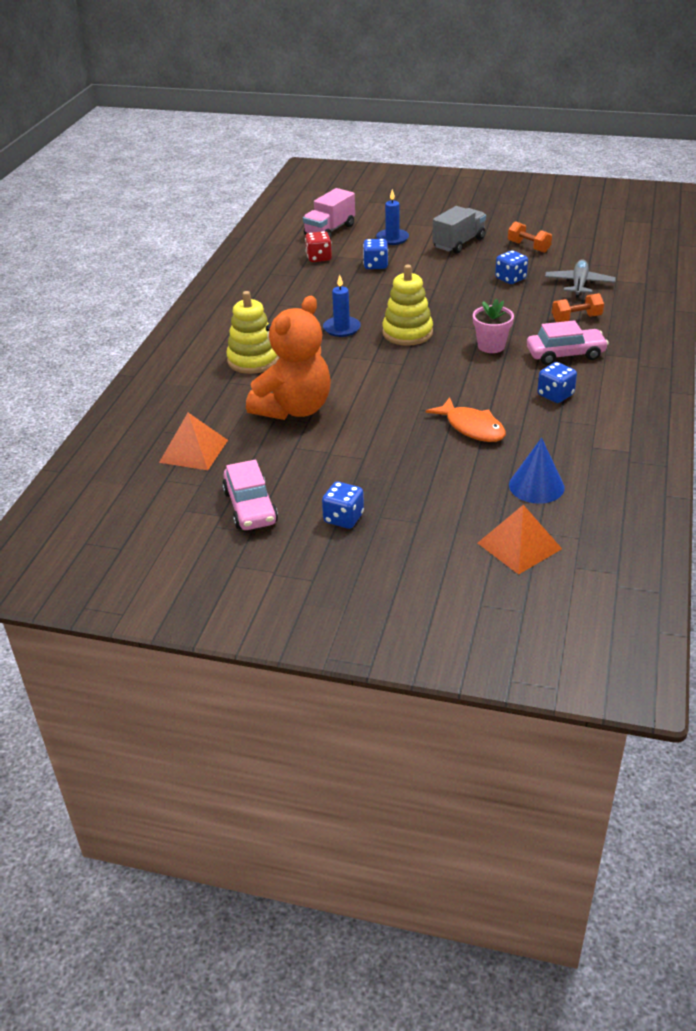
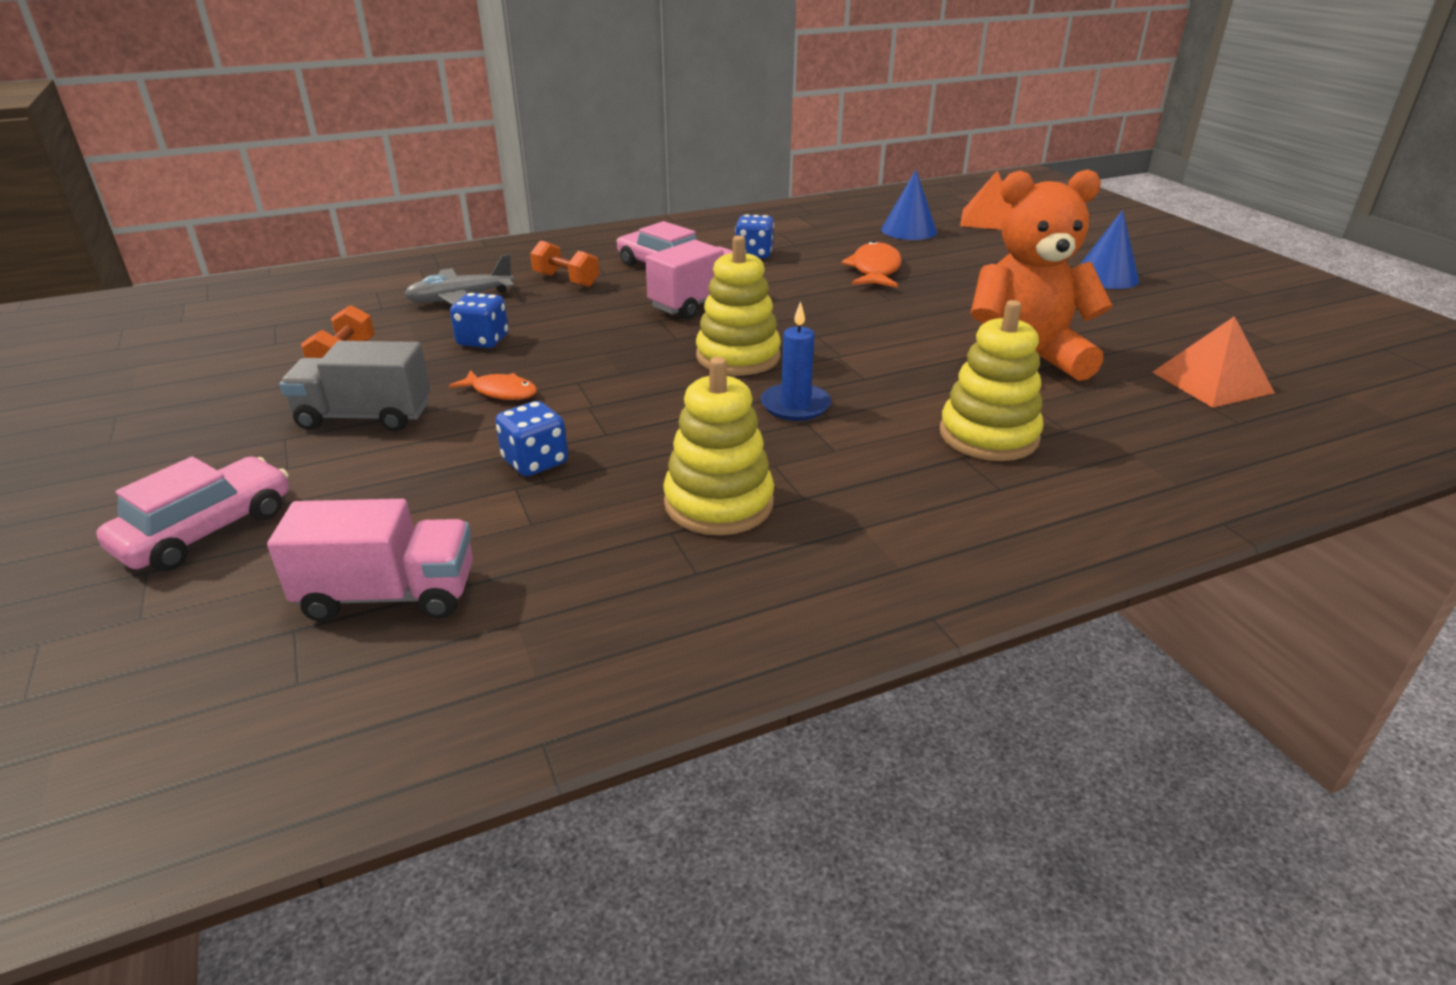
camera: 130 degrees left, 5 degrees down
pink car [222,460,278,530] -> pink car moved to [96,456,289,571]
red dice [305,231,332,262] -> none
blue dice [322,482,364,529] -> blue cone [1081,210,1139,289]
blue candle [376,189,409,245] -> none
pink flower pot [473,299,514,353] -> pink truck [645,240,732,319]
none -> orange fish [449,370,537,400]
none -> yellow stacking toy [663,357,774,535]

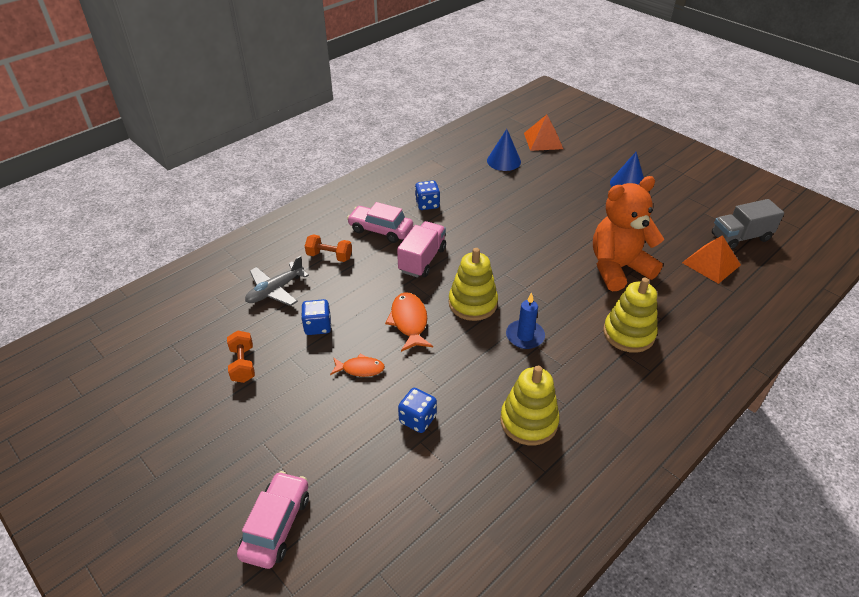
camera: 20 degrees left, 10 degrees up
pink truck [267,499,473,622] -> none
grey truck [279,341,430,432] -> grey truck moved to [712,199,784,250]
orange fish [841,241,902,288] -> orange fish moved to [385,292,433,352]

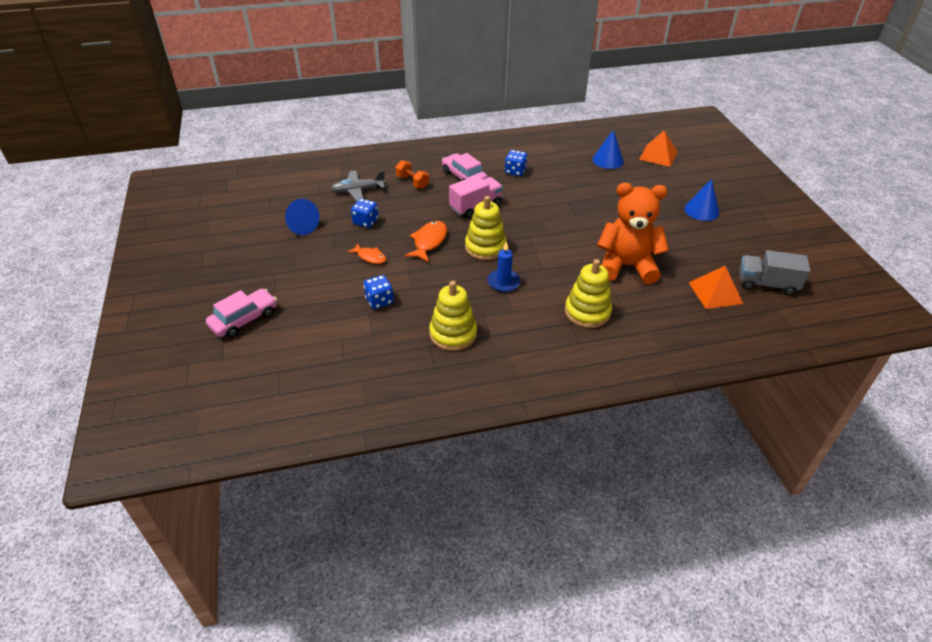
camera: 30 degrees right, 0 degrees up
orange dumbbell [227,330,255,383] -> blue cone [285,199,320,235]

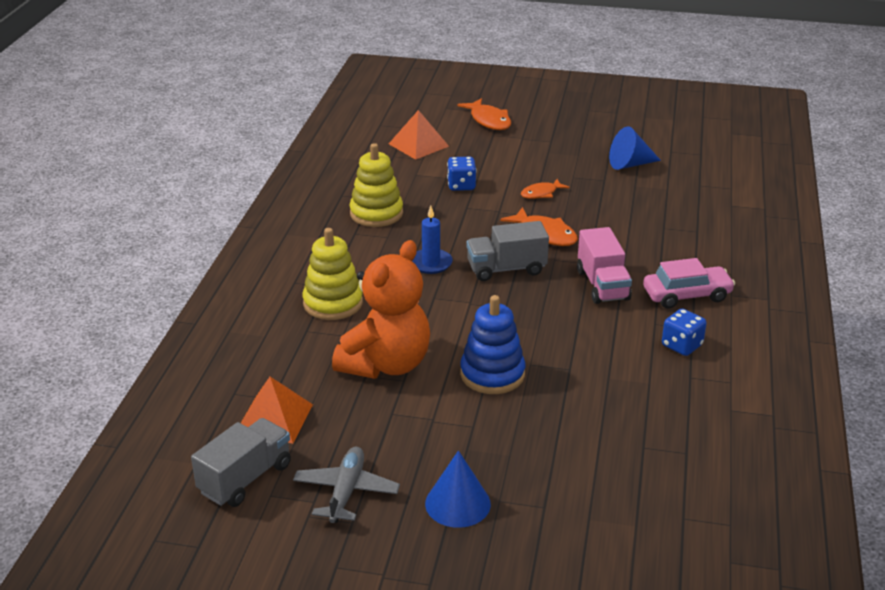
camera: 115 degrees right, 10 degrees down
pink car [206,289,277,338] -> orange fish [457,98,511,130]
grey plane [331,170,386,201] -> grey plane moved to [293,447,400,523]
blue dice [351,199,379,228] -> none
orange dumbbell [396,160,429,189] -> none
yellow stacking toy [465,196,507,260] -> grey truck [467,221,549,281]
blue cone [592,130,624,169] -> none
orange pyramid [639,130,677,167] -> orange pyramid moved to [389,110,449,160]
none -> blue stacking toy [460,295,525,394]

